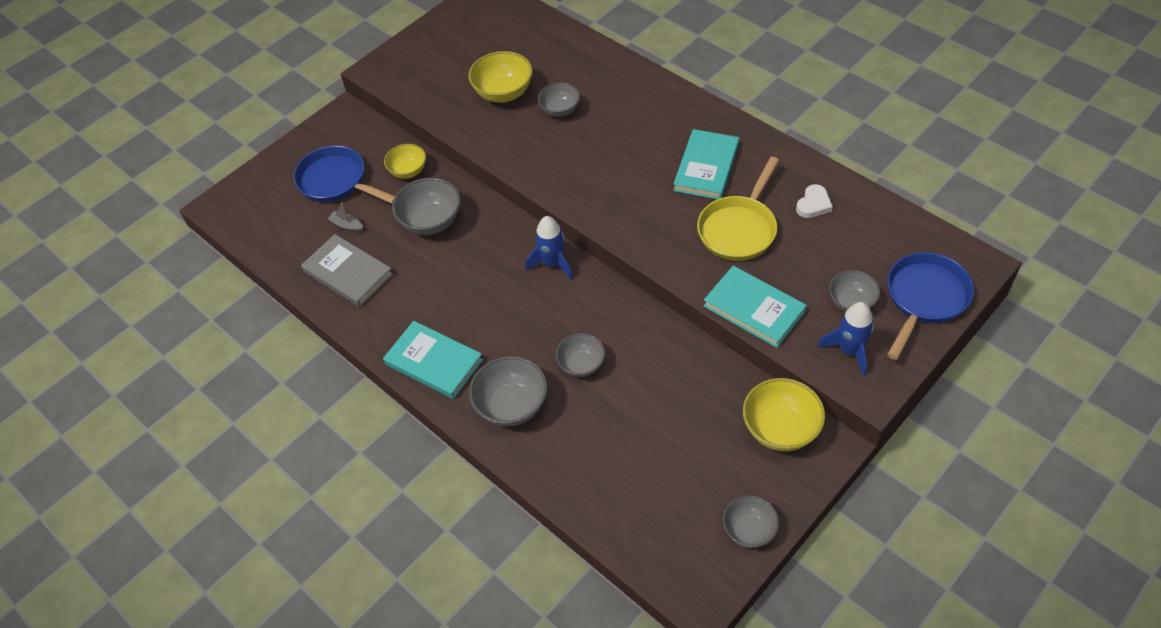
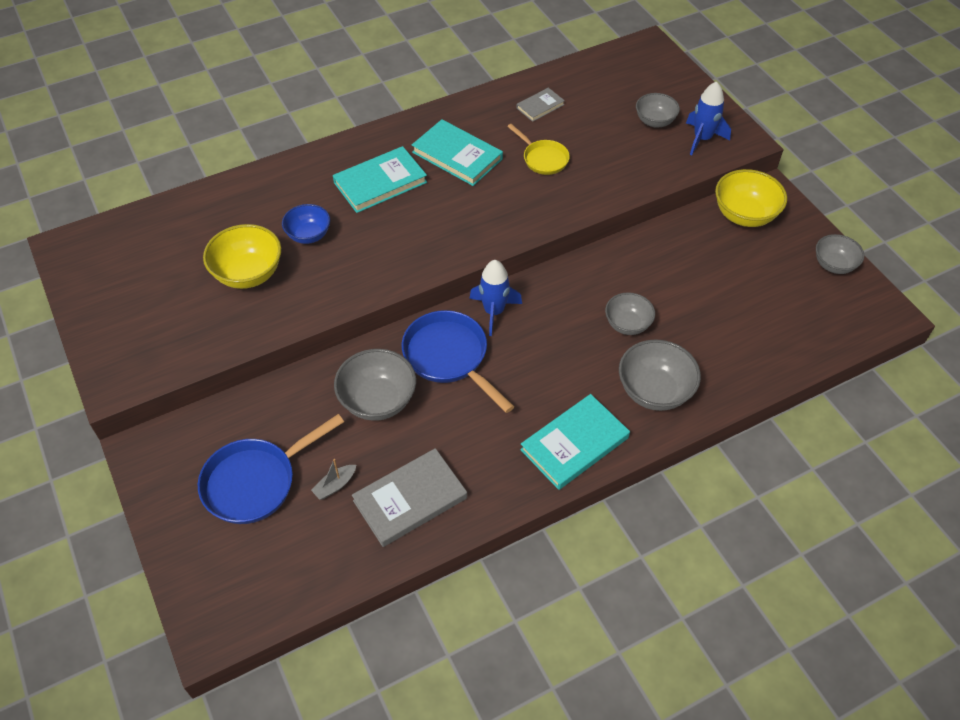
camera: 75 degrees left, 0 degrees up
yellow bowl [384,144,426,179] -> none
grey bowl [538,83,580,117] -> blue bowl [282,204,330,244]
yellow pan [697,157,779,261] -> yellow pan [507,124,570,175], size x0.61
turquoise book [703,266,807,348] -> turquoise book moved to [333,146,427,213]
white heart [796,184,833,218] -> grey book [516,88,565,122]
blue pan [887,252,974,360] -> blue pan moved to [402,310,514,413]

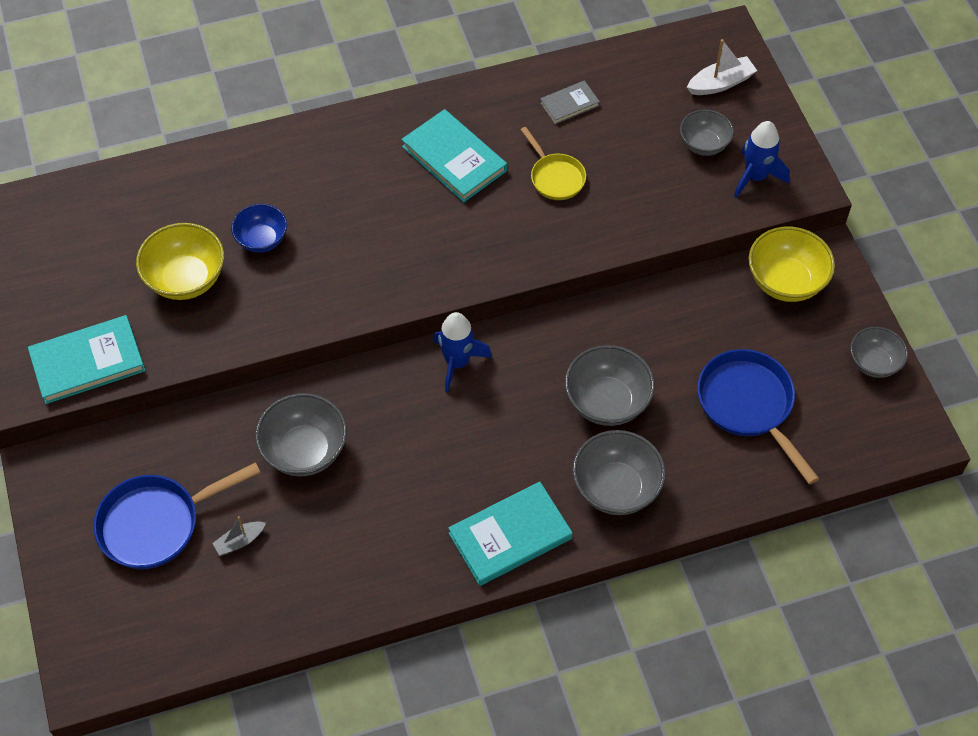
camera: 10 degrees right, 5 degrees up
turquoise book [333,146,427,213] -> turquoise book moved to [28,315,146,404]
grey book [352,448,467,547] -> none
blue pan [402,310,514,413] -> blue pan moved to [697,349,819,484]
grey bowl [605,292,655,335] -> grey bowl [565,345,655,426], size x1.54
none -> white boat [687,39,757,95]

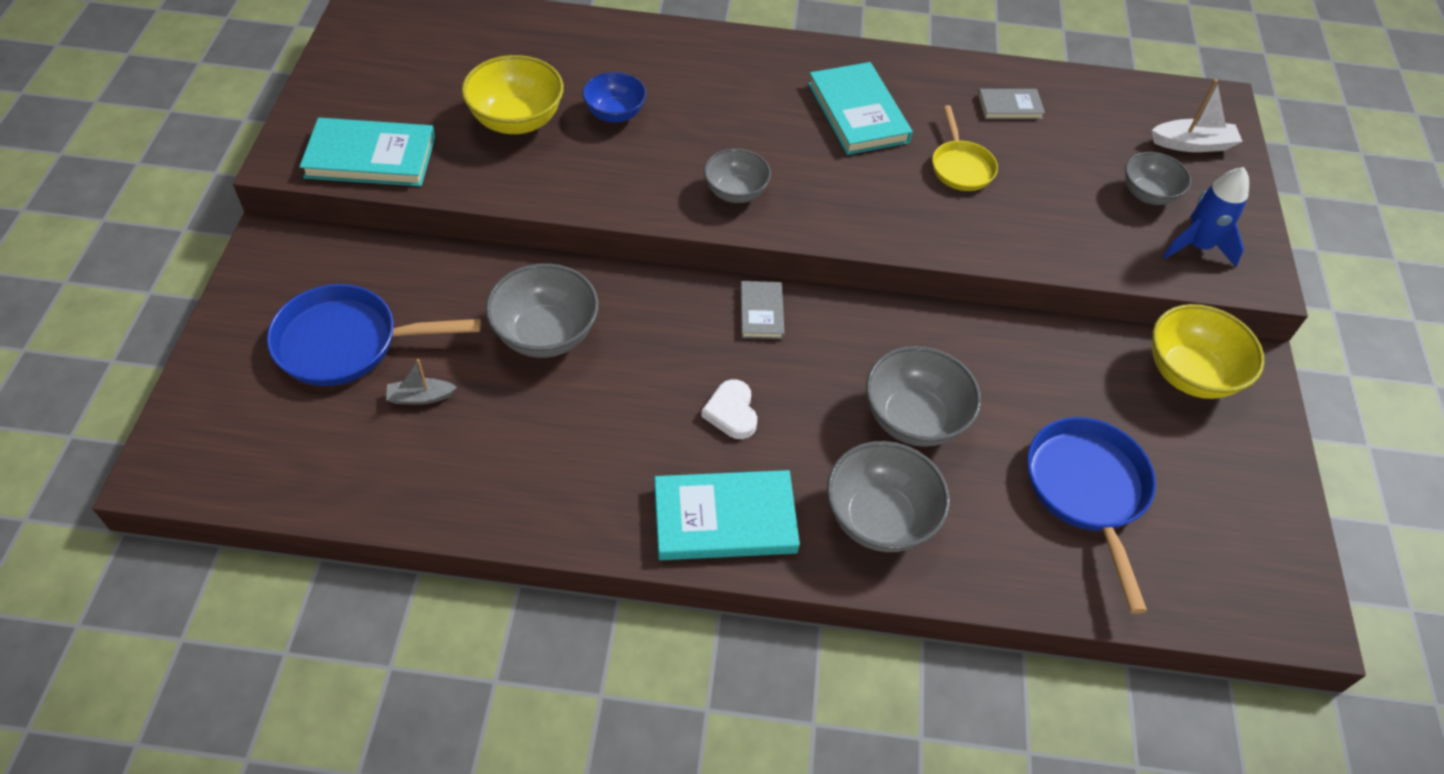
camera: 20 degrees right, 5 degrees down
blue rocket [433,312,492,392] -> grey book [741,281,784,339]
grey bowl [850,327,908,378] -> grey bowl moved to [704,149,771,203]
none -> white heart [701,379,757,439]

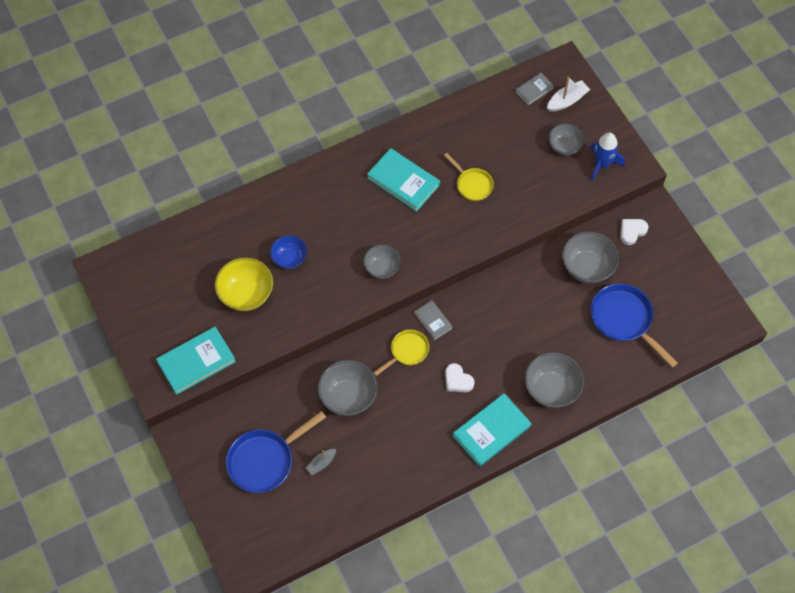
camera: 30 degrees left, 10 degrees up
grey bowl [866,346,981,447] -> grey bowl moved to [562,232,619,283]
grey book [978,89,1045,119] -> grey book moved to [515,73,554,105]
yellow bowl [1152,304,1265,399] -> white heart [620,219,649,245]
none -> yellow pan [373,330,429,376]

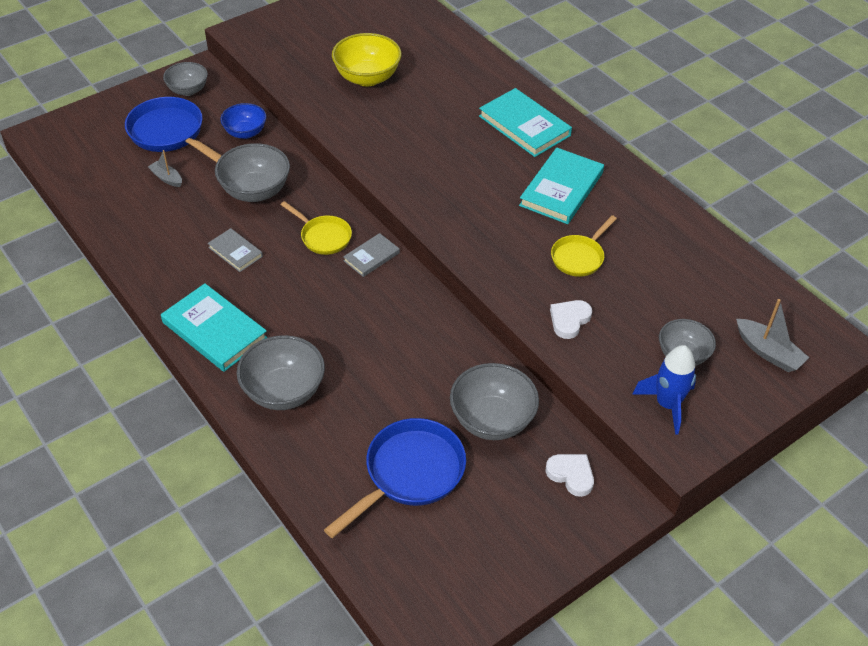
camera: 80 degrees right, 15 degrees down
turquoise book [156,327,236,395] -> turquoise book moved to [479,88,572,157]
blue bowl [270,235,307,269] -> blue bowl moved to [220,103,266,139]
grey bowl [363,245,401,279] -> grey bowl moved to [163,62,208,96]
white heart [445,363,475,392] -> white heart moved to [550,300,592,339]
grey book [515,73,554,105] -> grey book moved to [208,228,263,272]
white boat [547,77,590,112] -> grey boat [736,299,809,372]

